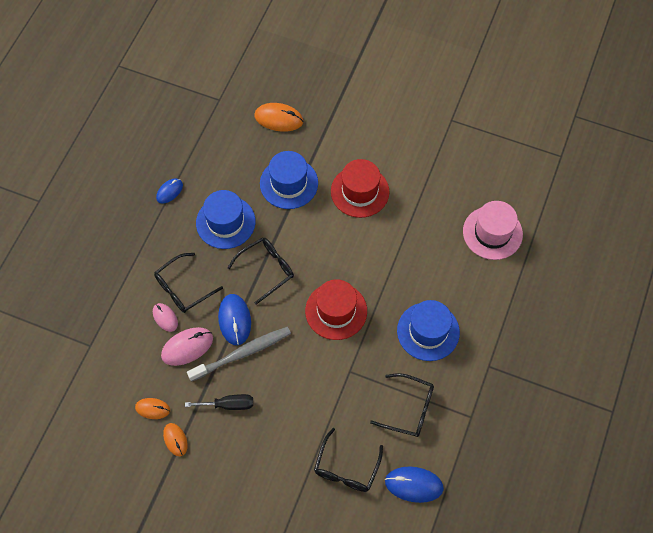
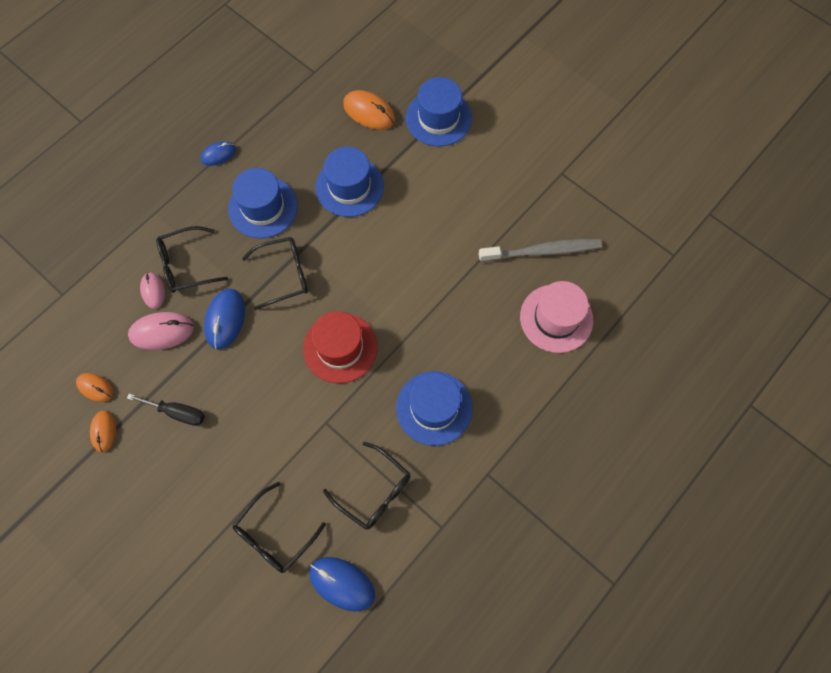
camera: 20 degrees right, 5 degrees up
grey toothbrush [187,327,291,382] -> grey toothbrush moved to [479,239,602,262]
red hat [331,159,389,218] -> none
none -> blue hat [406,77,472,147]

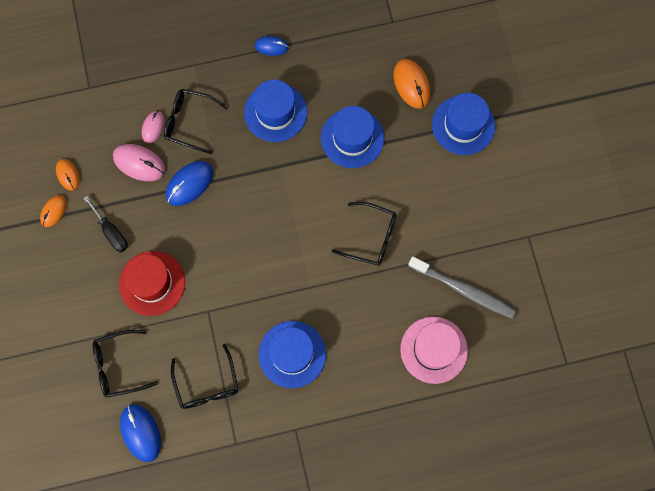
camera: 35 degrees right, 5 degrees up
black glasses [242,237,308,310] -> black glasses moved to [332,202,397,266]
red hat [303,311,377,383] -> red hat moved to [119,251,185,316]

